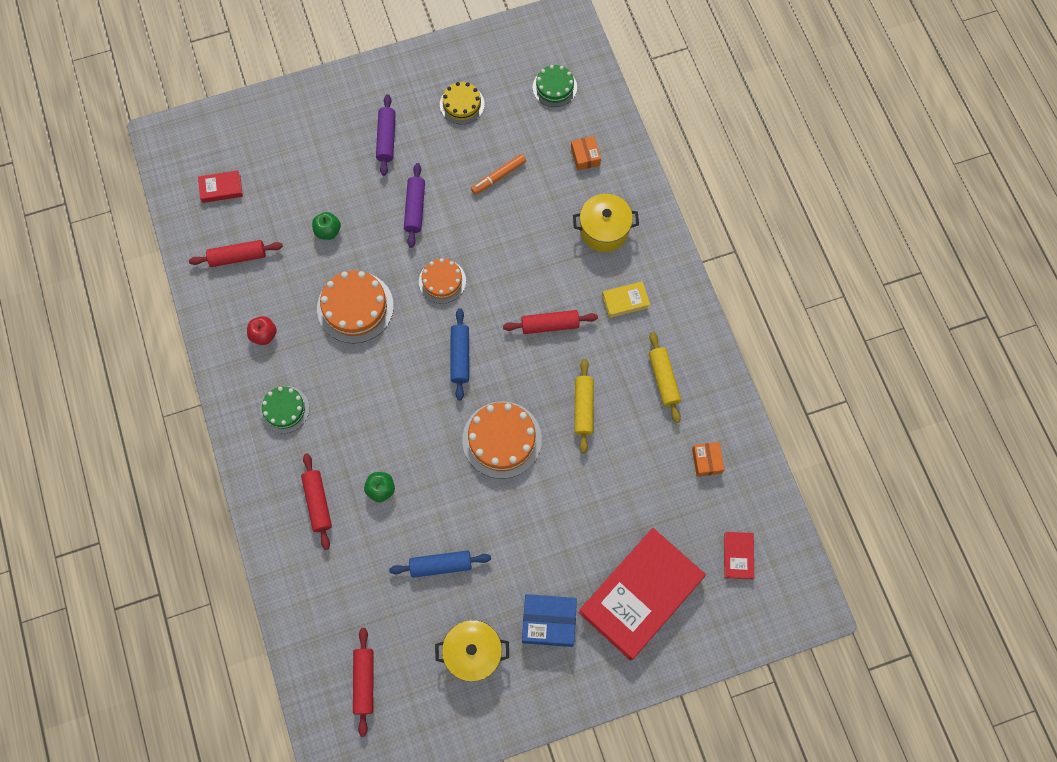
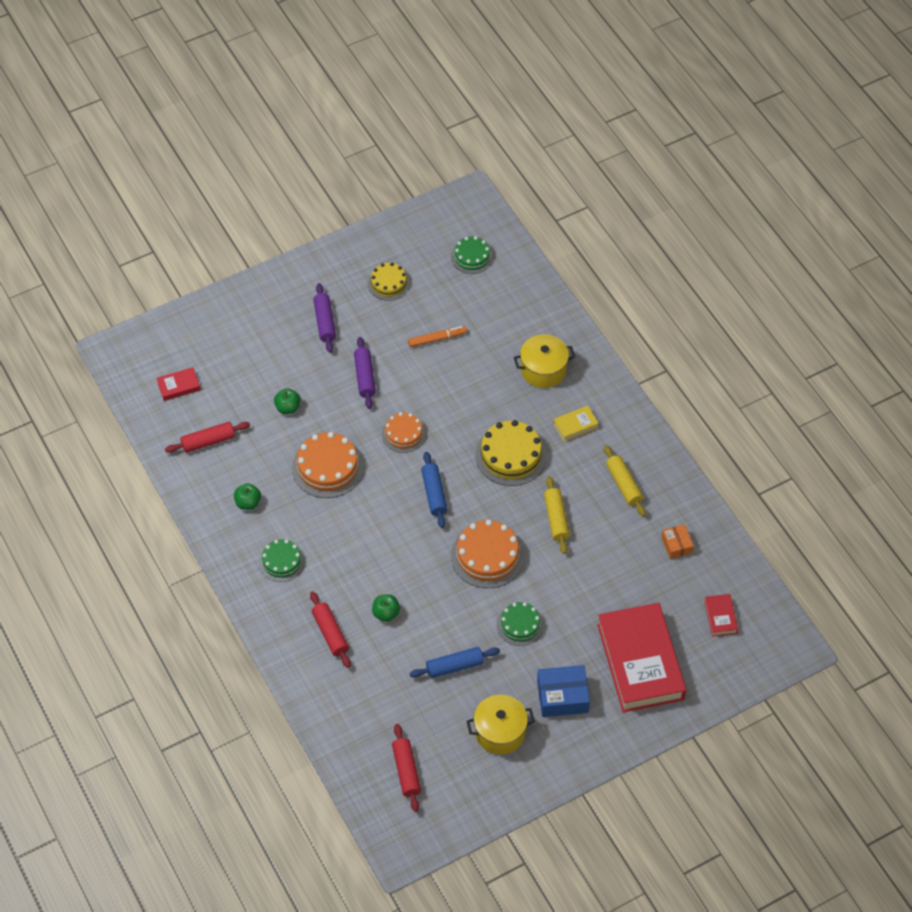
camera: 10 degrees left, 15 degrees down
red apple [247,316,277,345] -> green apple [234,483,261,510]
orange marker [471,154,526,195] -> orange marker turned 150 degrees counterclockwise [408,326,467,347]
red rolling pin [503,310,598,334] -> yellow cake [475,420,547,486]
orange box [571,136,601,170] -> none
red book [579,528,706,660] -> red book turned 45 degrees counterclockwise [597,603,686,713]
none -> green cake [497,602,544,646]

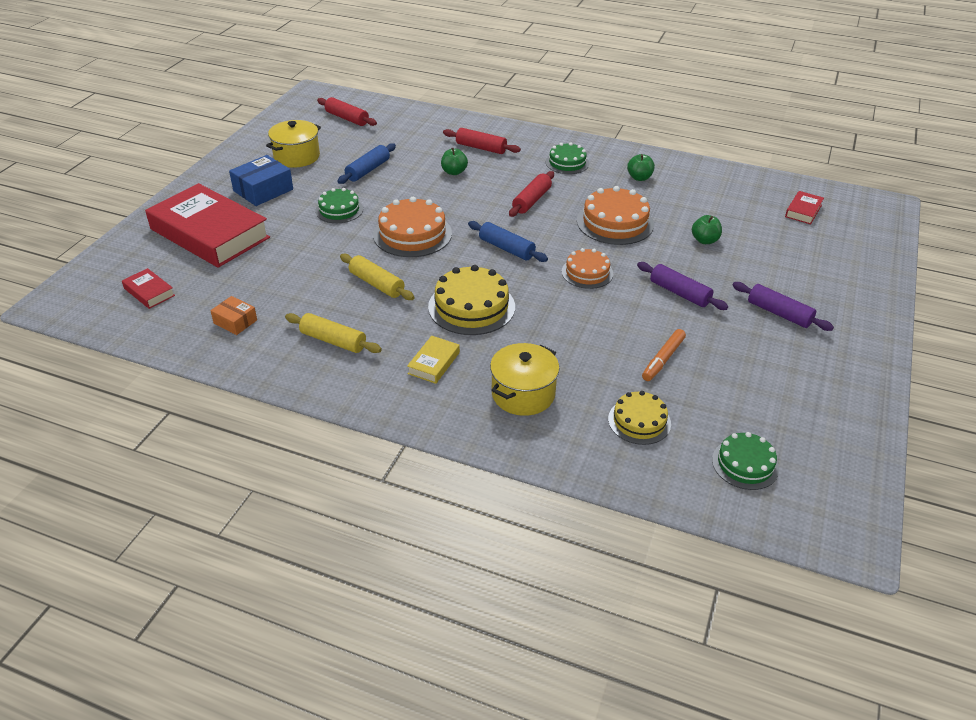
camera: 140 degrees right, 15 degrees down
red rolling pin [165,422,250,453] -> red rolling pin moved to [509,171,554,217]
yellow cake [368,263,410,301] -> yellow cake moved to [608,391,671,445]

